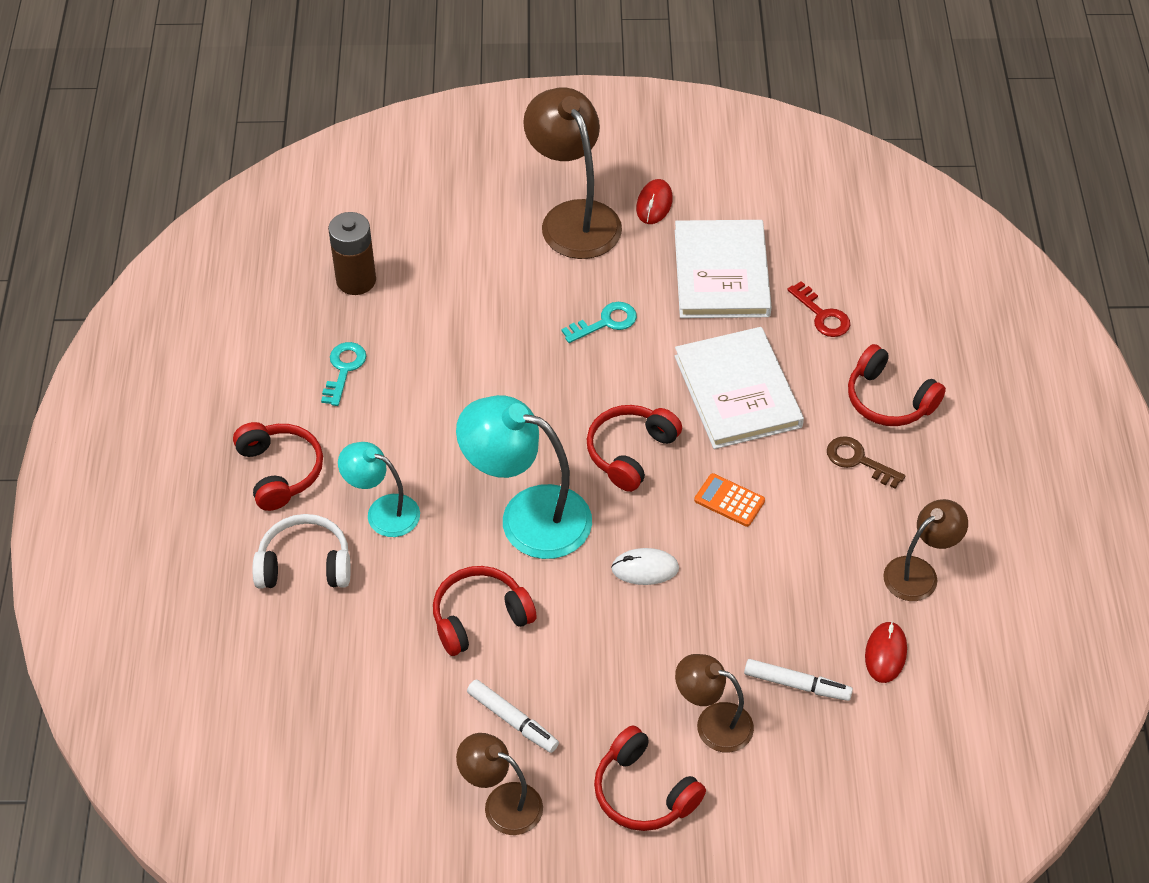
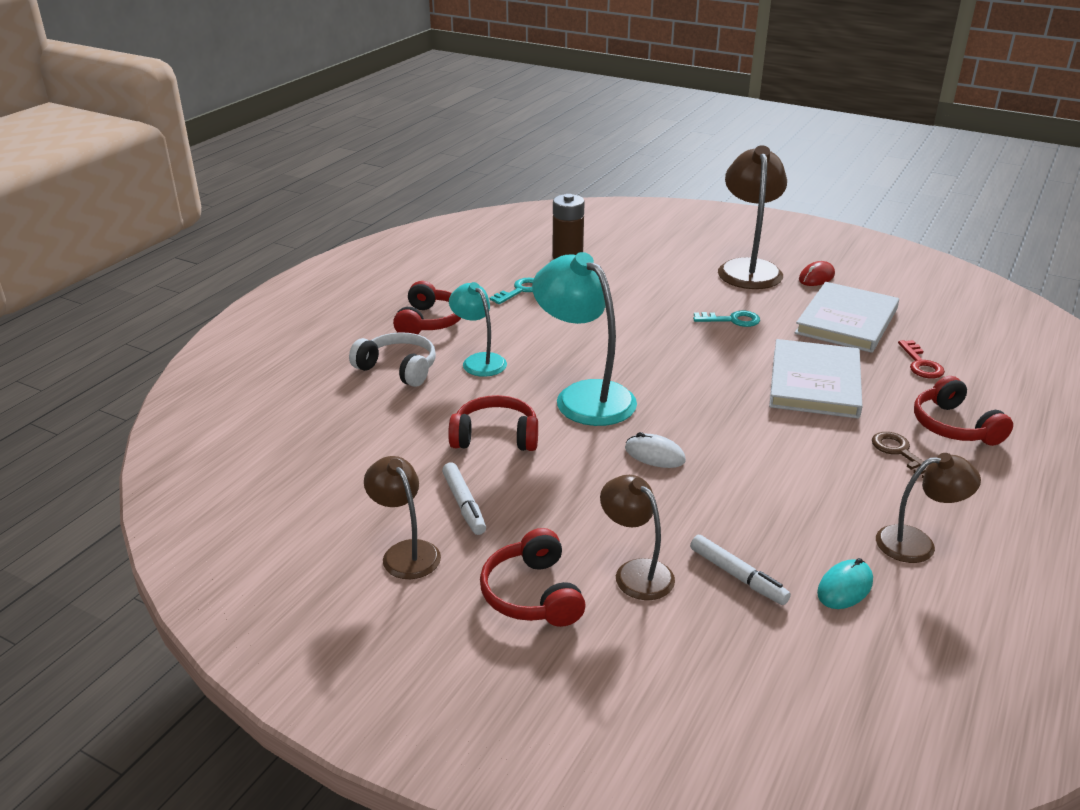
camera: 30 degrees right, 20 degrees down
red headphones [587,405,682,492] -> none
orange calculator [694,473,765,527] -> none
red mouse [865,621,907,683] -> turquoise mouse [817,558,873,609]

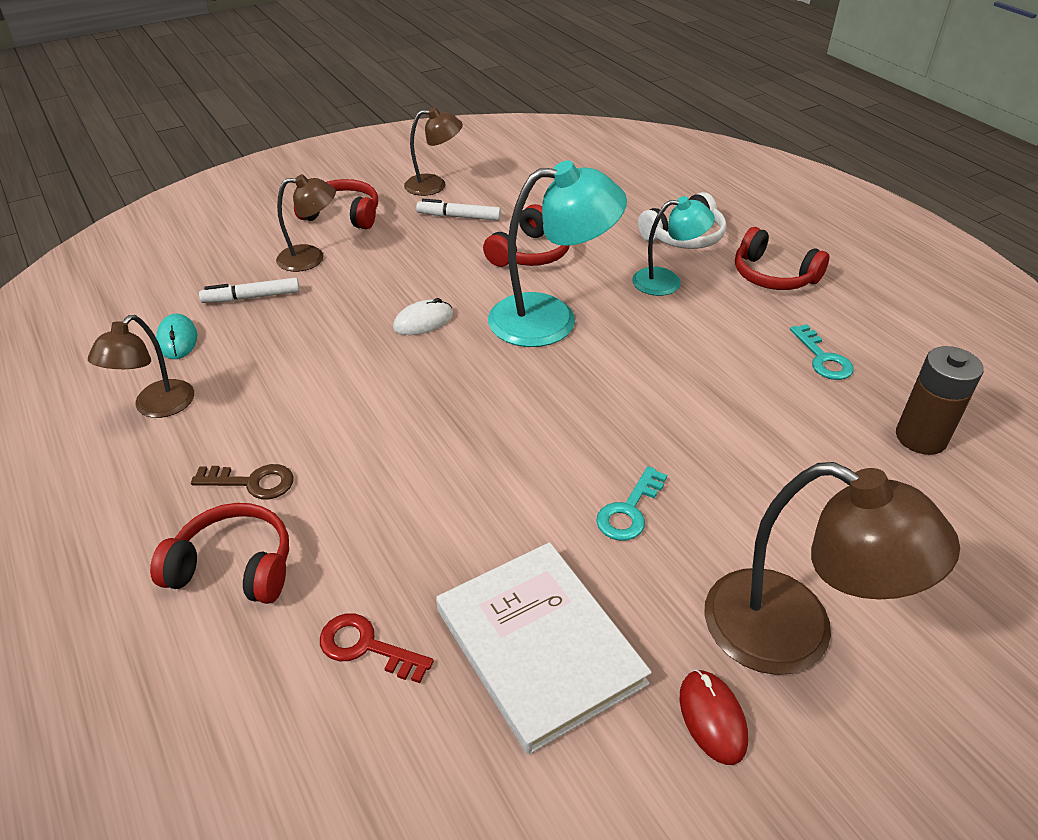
camera: 120 degrees right, 10 degrees up
white book [769,339,862,419] -> none

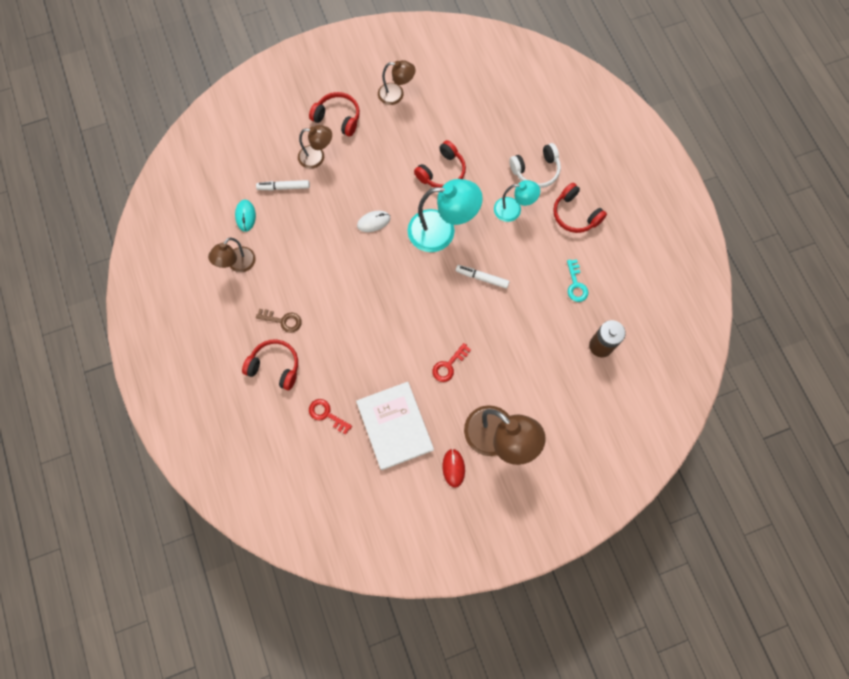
camera: 10 degrees right, 30 degrees up
white marker [416,199,501,221] -> white marker moved to [456,265,509,289]
turquoise key [596,466,667,541] -> red key [432,343,471,382]

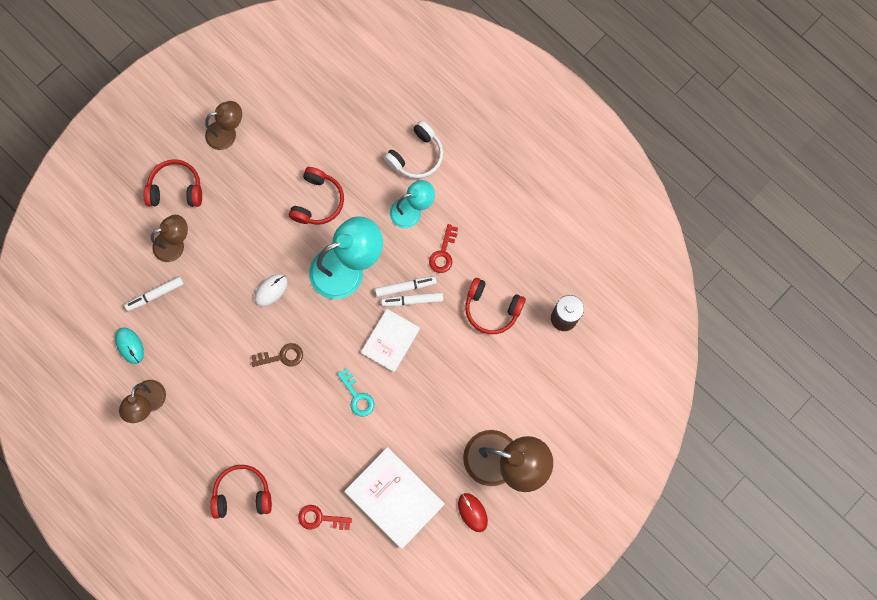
camera: 25 degrees left, 5 degrees up
brown key [256,309,302,333] -> brown key moved to [251,343,303,367]
red key [432,343,471,382] -> red key moved to [429,224,458,273]
red headphones [553,183,607,233] -> red headphones moved to [465,278,526,334]
turquoise key [567,259,588,302] -> turquoise key moved to [337,368,374,417]
none -> white book [361,309,420,372]
none -> white marker [375,276,437,297]

